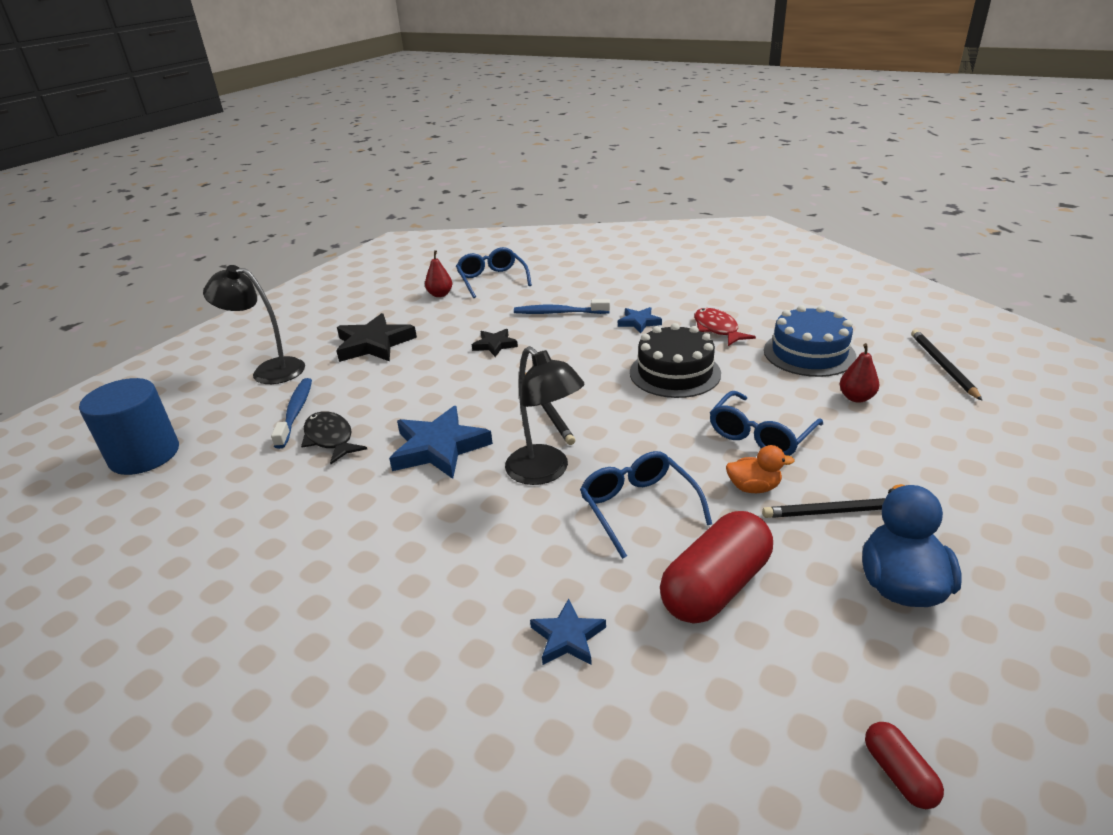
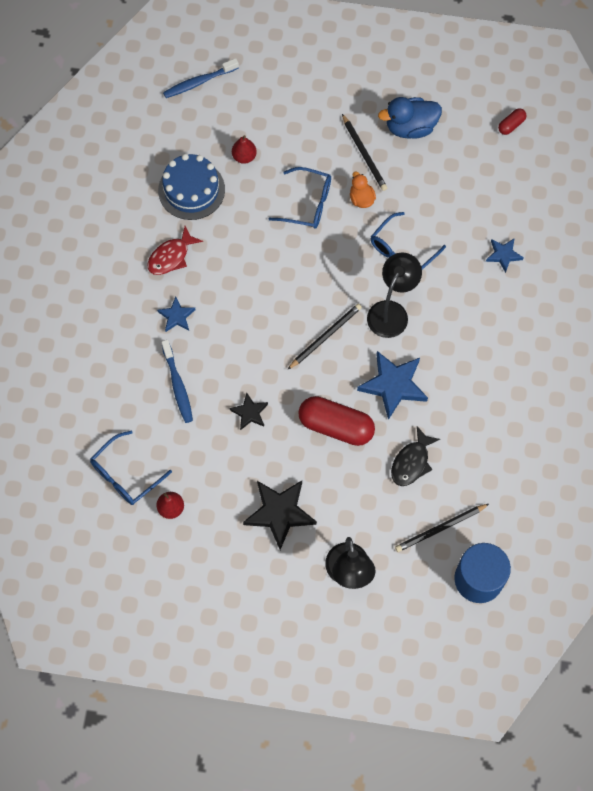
camera: 115 degrees left, 35 degrees up
blue toothbrush [271,378,312,449] -> blue toothbrush moved to [163,58,239,98]
black cake [630,323,721,398] -> none
red capsule [660,511,773,624] -> red capsule moved to [298,396,375,446]
black pencil [911,329,982,401] -> black pencil moved to [395,504,489,552]

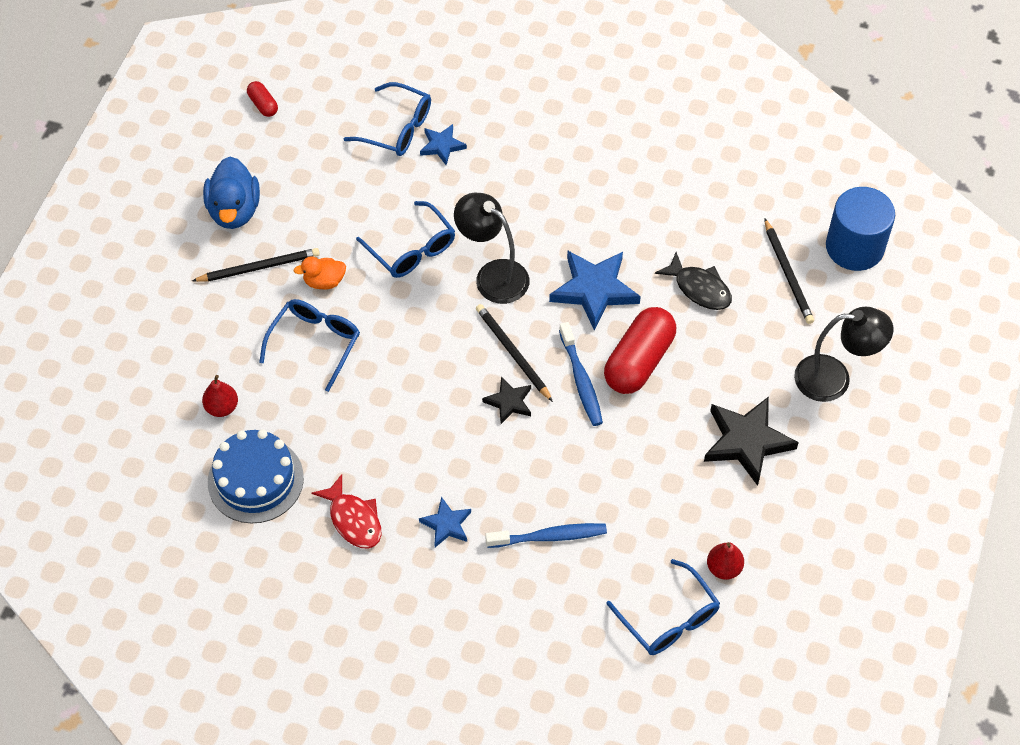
camera: 80 degrees left, 10 degrees down
blue toothbrush [163,58,239,98] -> blue toothbrush moved to [559,322,603,426]
black star [230,393,268,430] -> black star moved to [482,376,531,424]
none -> blue glasses [344,82,431,156]

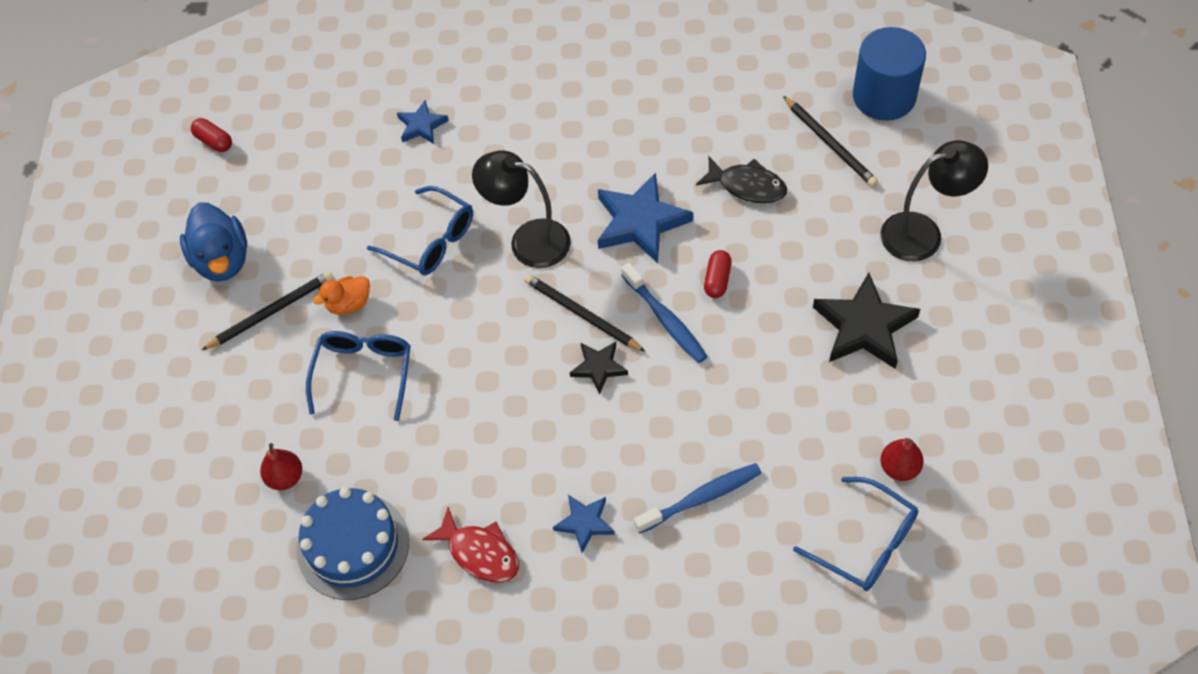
camera: 15 degrees left, 0 degrees up
blue glasses [344,82,431,156] -> none
red capsule [604,307,676,394] -> red capsule [704,250,732,298], size x0.47

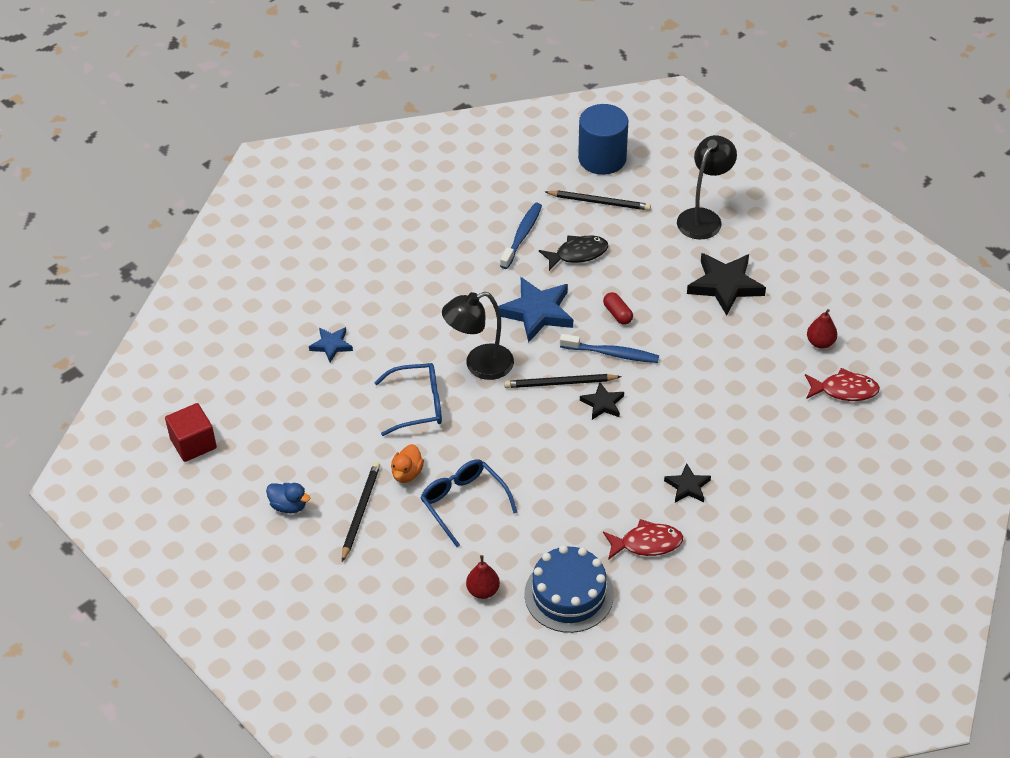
camera: 45 degrees left, 10 degrees down
blue duck [180,203,247,281] -> blue duck [266,483,310,513], size x0.58
red capsule [191,118,232,152] -> red cube [165,403,217,462]
blue star [553,495,615,553] -> black star [664,463,711,503]
blue toothbrush [634,463,762,533] -> blue toothbrush moved to [500,203,542,269]
blue glasses [793,477,918,591] -> red fish [805,368,880,401]

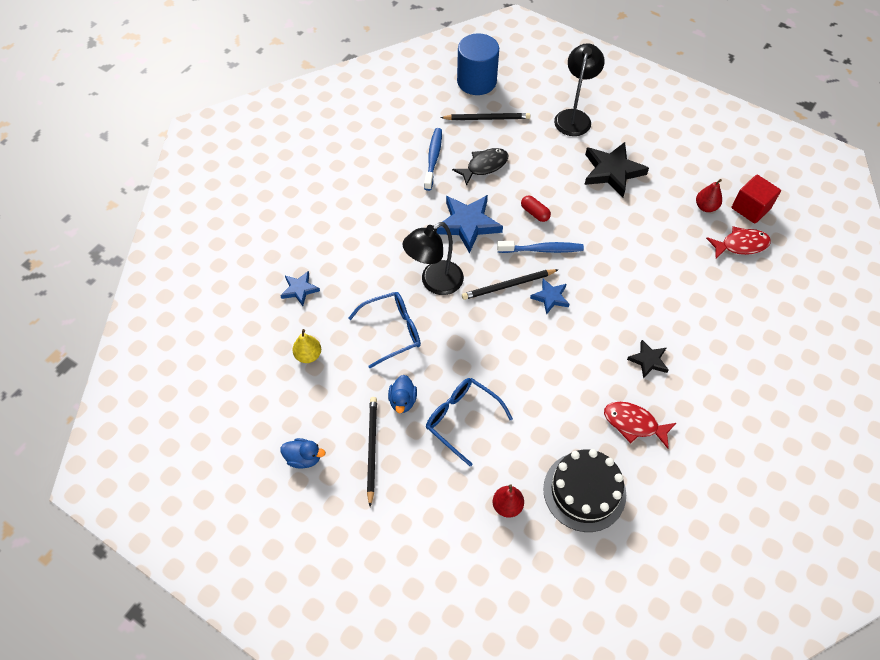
camera: 15 degrees left, 10 degrees up
red cube [165,403,217,462] -> red cube moved to [732,175,781,224]
orange duck [391,444,424,483] -> blue duck [388,375,417,414]
blue cake [524,545,614,633] -> black cake [543,449,626,532]
black star [580,382,624,420] -> blue star [530,279,570,315]
red fish [603,519,683,560] -> red fish turned 135 degrees counterclockwise [604,402,676,449]
none -> yellow pear [293,329,321,363]

